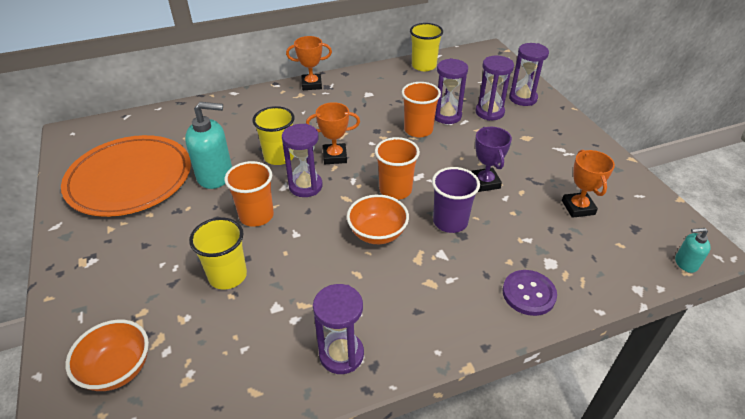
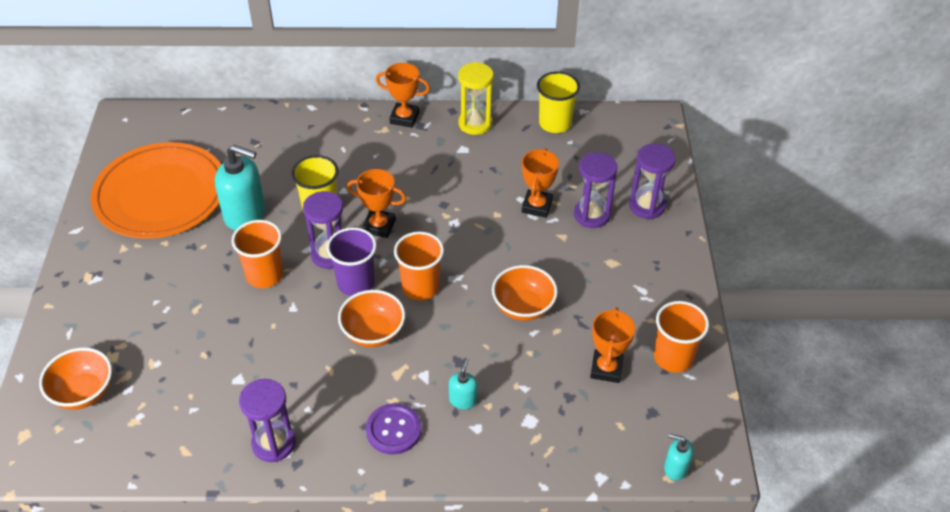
camera: 20 degrees right, 5 degrees up
yellow cup [189,217,247,289] -> none
orange cup [402,82,441,137] -> orange cup moved to [654,301,709,373]
purple cup [432,167,480,233] -> purple cup moved to [327,227,377,296]
purple hourglass [435,58,468,124] -> orange trophy [522,148,559,218]
purple trophy [471,127,512,192] -> orange bowl [492,265,558,321]
purple button [502,270,557,316] -> purple button moved to [366,403,422,454]
none -> turquoise soap dispenser [449,358,478,409]
none -> yellow hourglass [458,62,494,135]

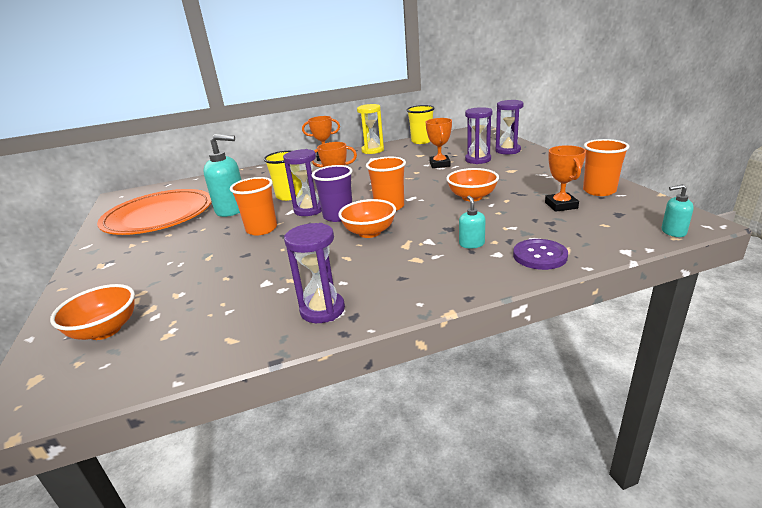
camera: 15 degrees left, 20 degrees down
purple button [366,403,422,454] -> purple button moved to [513,239,568,270]

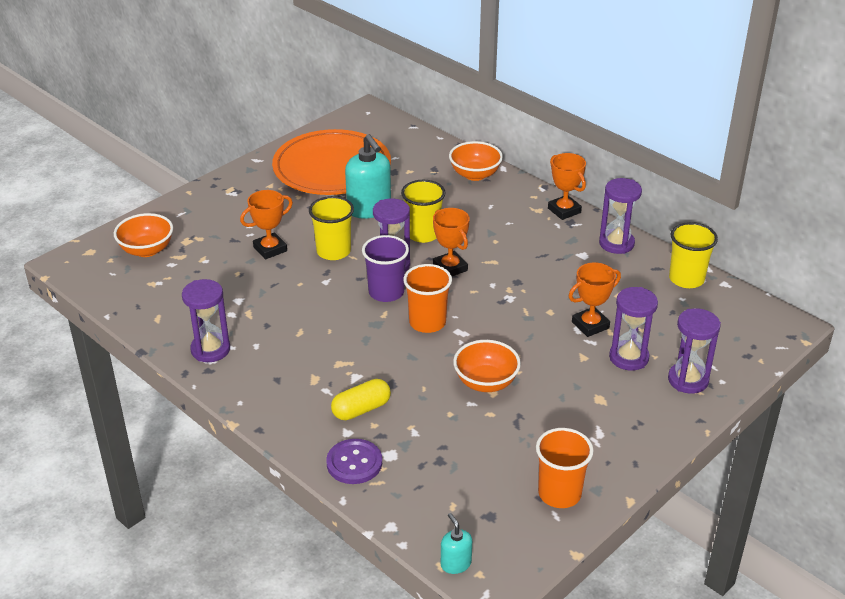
camera: 60 degrees right, 10 degrees up
orange cup [230,177,277,236] -> yellow cup [309,196,354,260]
orange bowl [338,199,396,238] -> orange bowl moved to [449,141,503,181]
yellow hourglass [357,104,384,154] -> purple hourglass [599,178,642,254]
turquoise soap dispenser [459,195,485,248] -> yellow capsule [331,379,391,420]
orange trophy [545,145,586,212] -> orange trophy moved to [240,190,293,260]

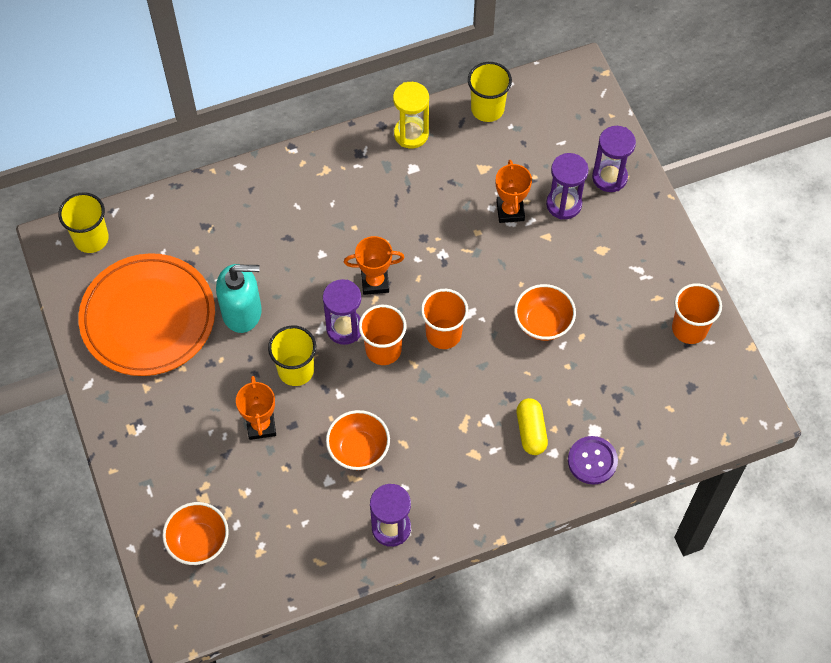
camera: 65 degrees left, 25 degrees up
purple cup [362,235,409,302] -> orange cup [359,305,406,365]
yellow cup [401,180,446,243] -> yellow cup moved to [58,192,109,253]
turquoise soap dispenser [441,513,472,574] -> none
orange bowl [449,141,503,181] -> orange bowl moved to [326,410,390,470]
orange trophy [548,153,586,220] -> none
purple hourglass [599,178,642,254] -> yellow hourglass [393,82,429,149]

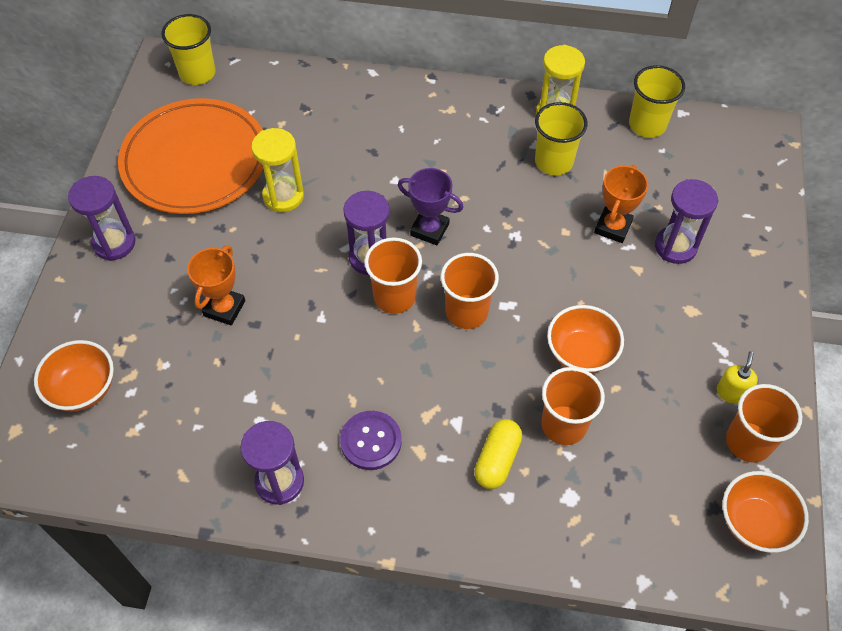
camera: 30 degrees right, 5 degrees down
turquoise soap dispenser [216,264,262,333] -> yellow hourglass [251,128,304,212]
yellow cup [268,325,316,386] -> yellow cup moved to [535,102,588,175]
orange bowl [326,410,390,470] -> orange bowl moved to [722,471,809,553]
orange trophy [344,236,405,295] -> purple trophy [398,168,464,245]
purple button [568,436,618,485] -> purple button moved to [340,411,402,470]
purple hourglass [592,126,636,192] -> purple hourglass moved to [68,176,136,261]
none -> orange cup [541,367,605,445]
none -> yellow soap dispenser [717,351,758,404]

